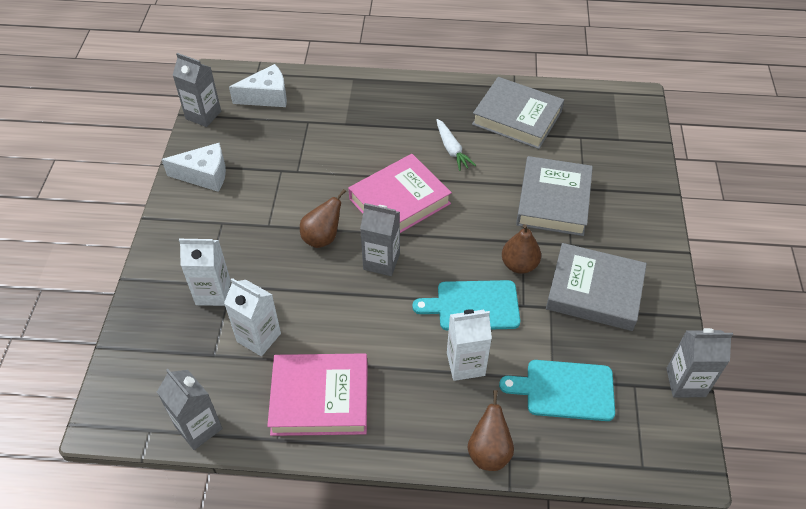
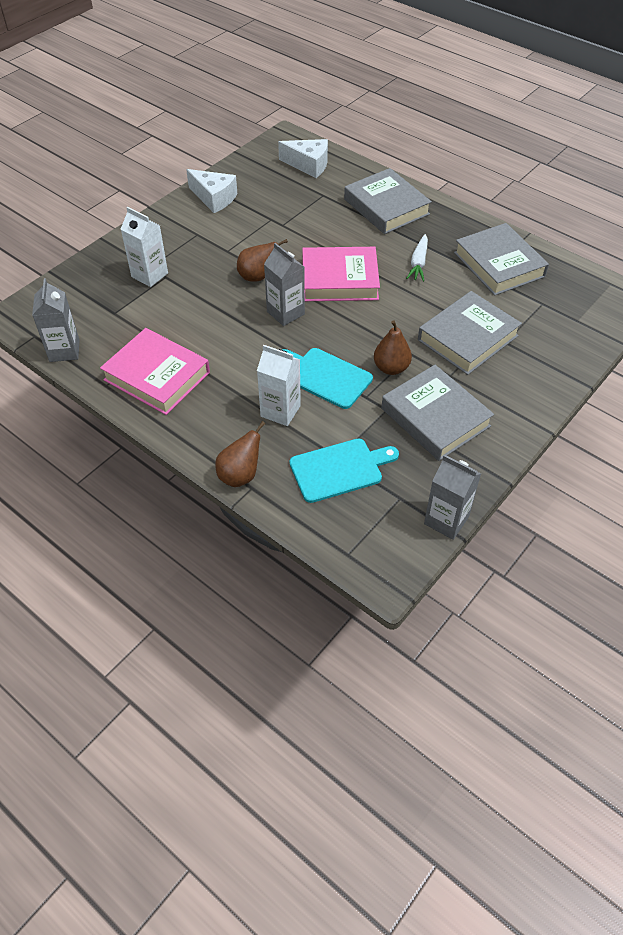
camera: 35 degrees right, 0 degrees up
grey carton [173,53,221,127] -> none
white carton [224,278,281,356] -> none
turquoise cutting board [499,360,615,421] -> turquoise cutting board turned 120 degrees clockwise [290,438,399,503]
none -> grey book [344,168,432,234]

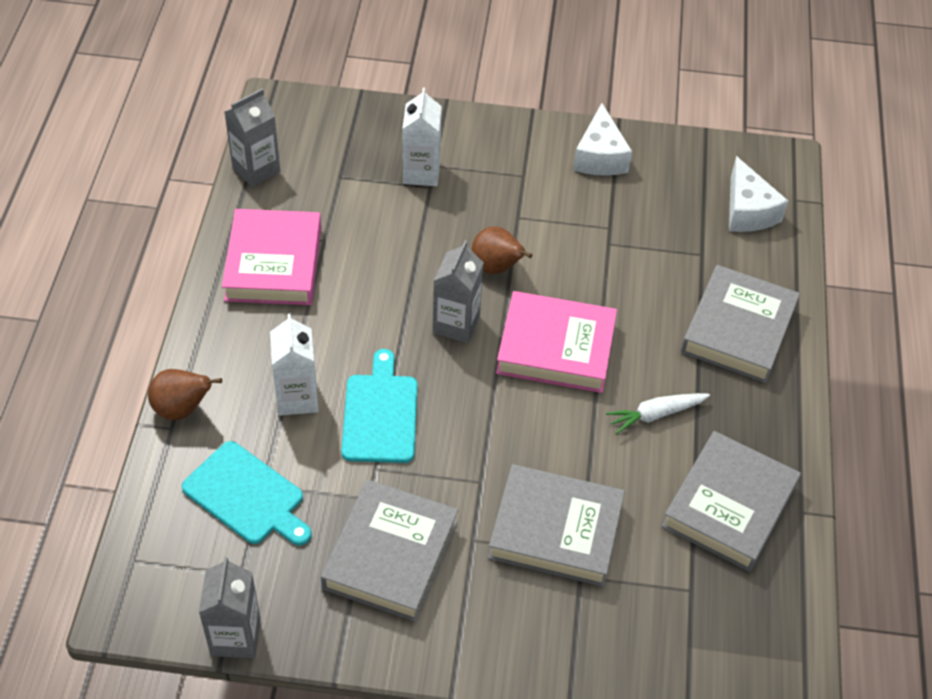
camera: 55 degrees right, 0 degrees up
pink book [302,247,380,301] -> pink book turned 45 degrees counterclockwise [496,291,617,393]
brown pear [374,320,412,375] -> none

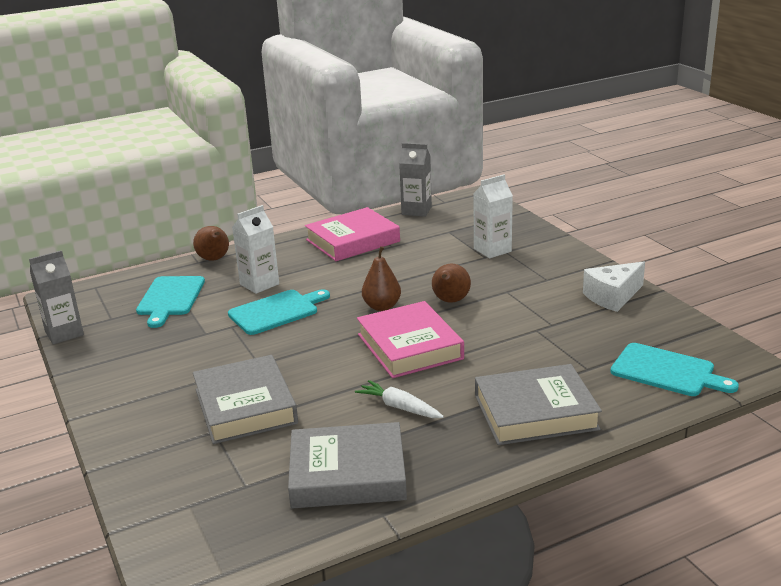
camera: 60 degrees right, 25 degrees down
grey book [321,479,458,622] -> none
grey carton [433,240,484,343] -> brown pear [362,246,401,311]
white cheese [729,156,788,232] -> turquoise cutting board [610,343,739,396]

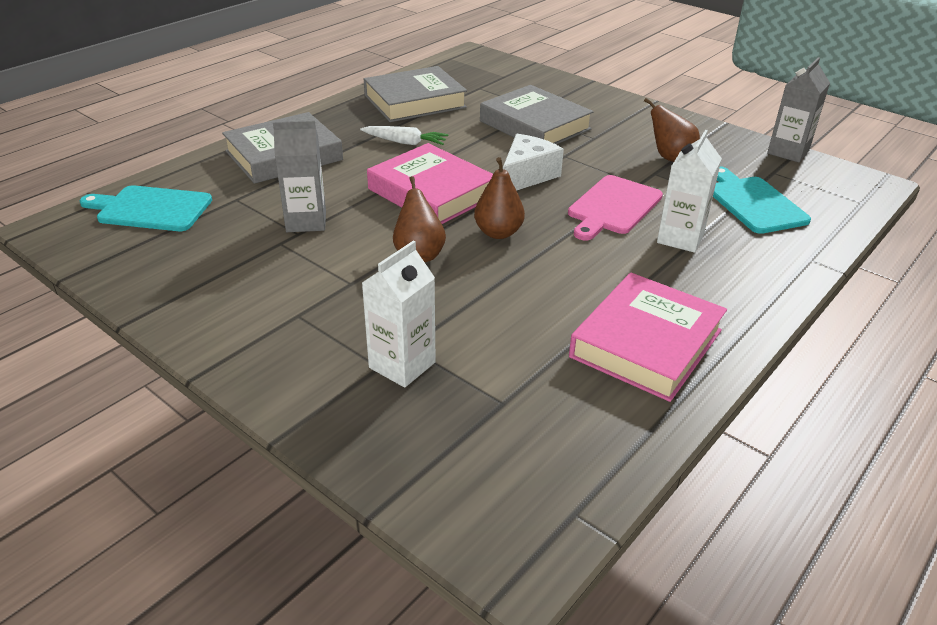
camera: 155 degrees right, 10 degrees up
brown pear [193,226,229,261] -> brown pear moved to [644,98,700,162]
turquoise cutting board [228,289,330,335] -> pink cutting board [568,175,663,240]
grey carton [399,143,432,217] -> grey carton moved to [273,120,326,232]
white cheese [583,261,645,312] -> white cheese moved to [503,134,564,191]

